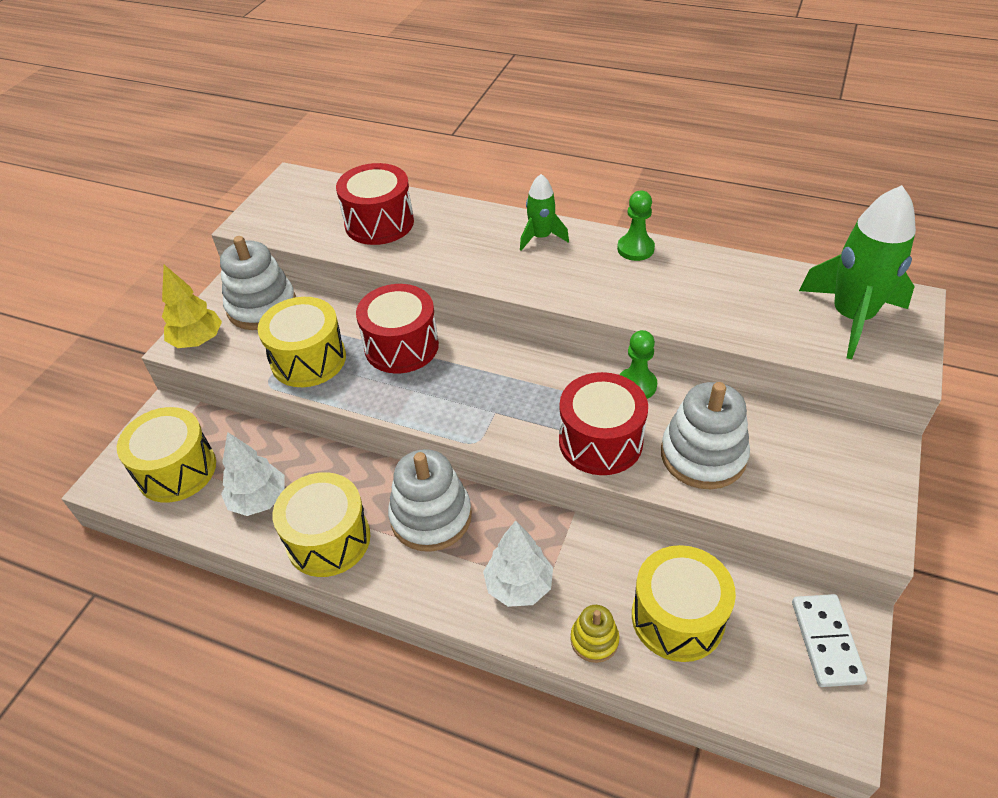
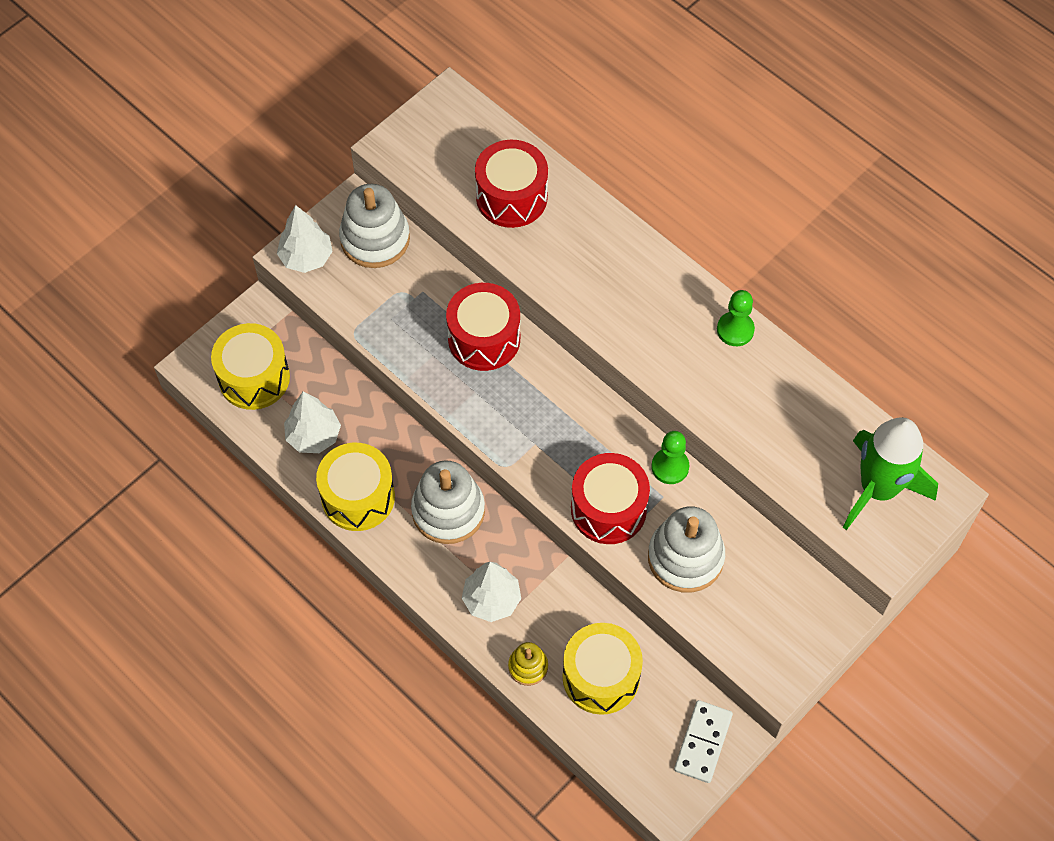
camera: 20 degrees right, 15 degrees up
yellow tree [162,265,222,348] -> white tree [277,205,333,273]
yellow drum [258,297,346,387] -> none
green rocket [520,174,569,251] -> none

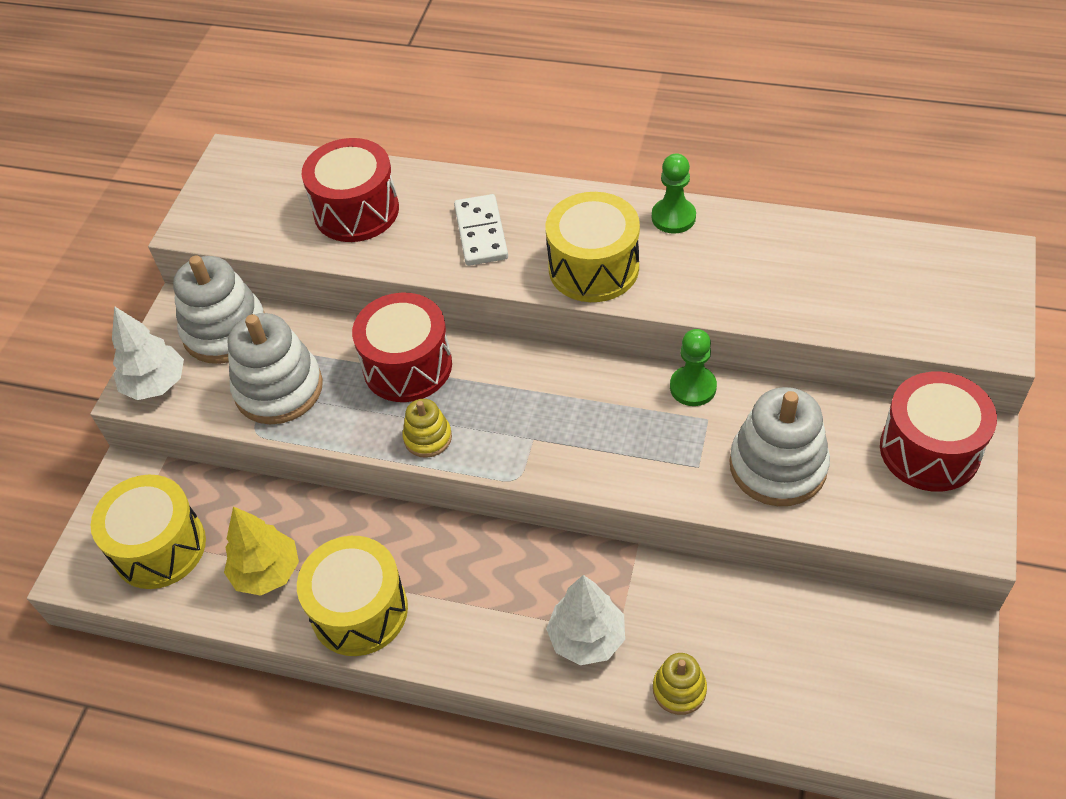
camera: 25 degrees left, 10 degrees down
white tree [284,391,341,453] -> yellow tree [224,506,299,596]
white stacking toy [411,460,485,544] -> white stacking toy moved to [228,313,323,424]
yellow drum [563,623,643,715] -> yellow drum moved to [545,192,640,302]
red drum [571,453,650,544] -> red drum moved to [880,371,997,492]
white domino [674,700,733,783] -> white domino moved to [454,194,508,266]
green rocket [843,417,938,530] -> none
none -> yellow stacking toy [403,399,452,458]

